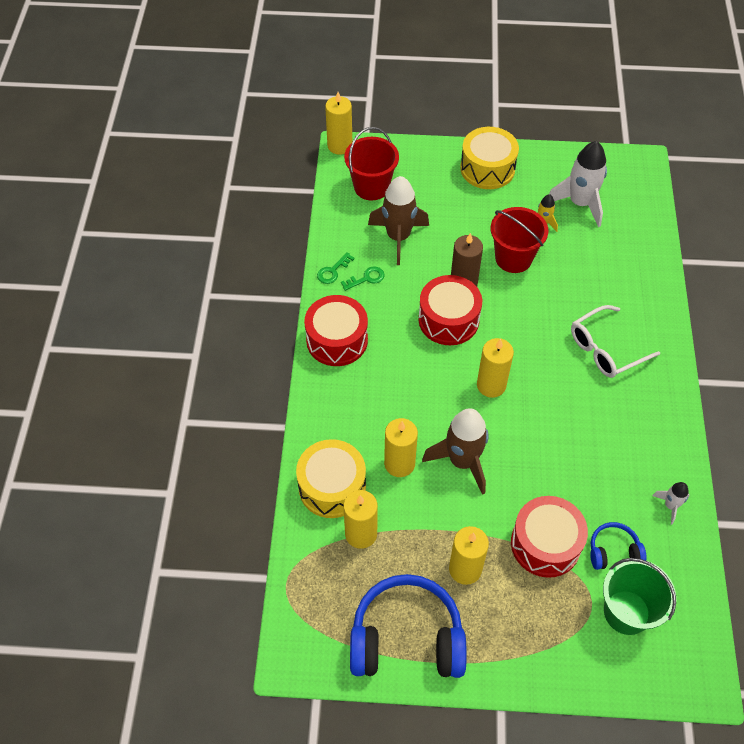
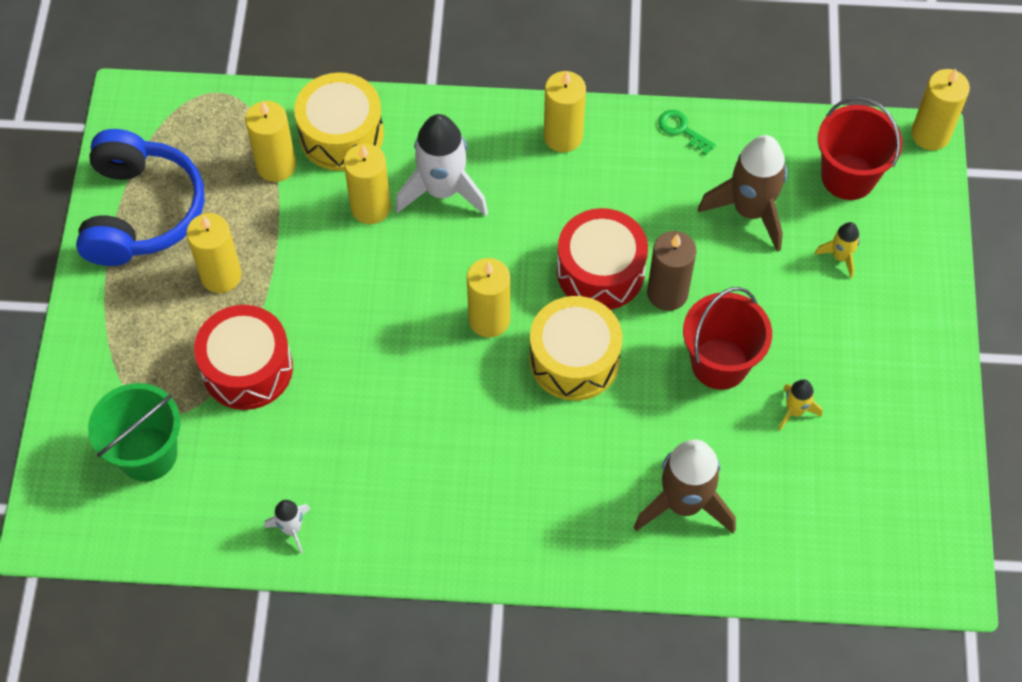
camera: 90 degrees right, 5 degrees up
red drum [304,295,368,366] -> yellow candle [544,71,586,152]
green key [341,266,385,291] -> none
brown rocket [422,408,489,495] -> brown rocket moved to [634,440,736,534]
yellow drum [460,127,519,189] -> yellow drum moved to [529,296,622,401]
white rocket [549,141,607,227] -> white rocket moved to [395,114,488,216]
white glasses [571,305,660,378] -> none
blue headphones [590,522,647,570] -> none
none -> yellow rocket [815,222,860,278]

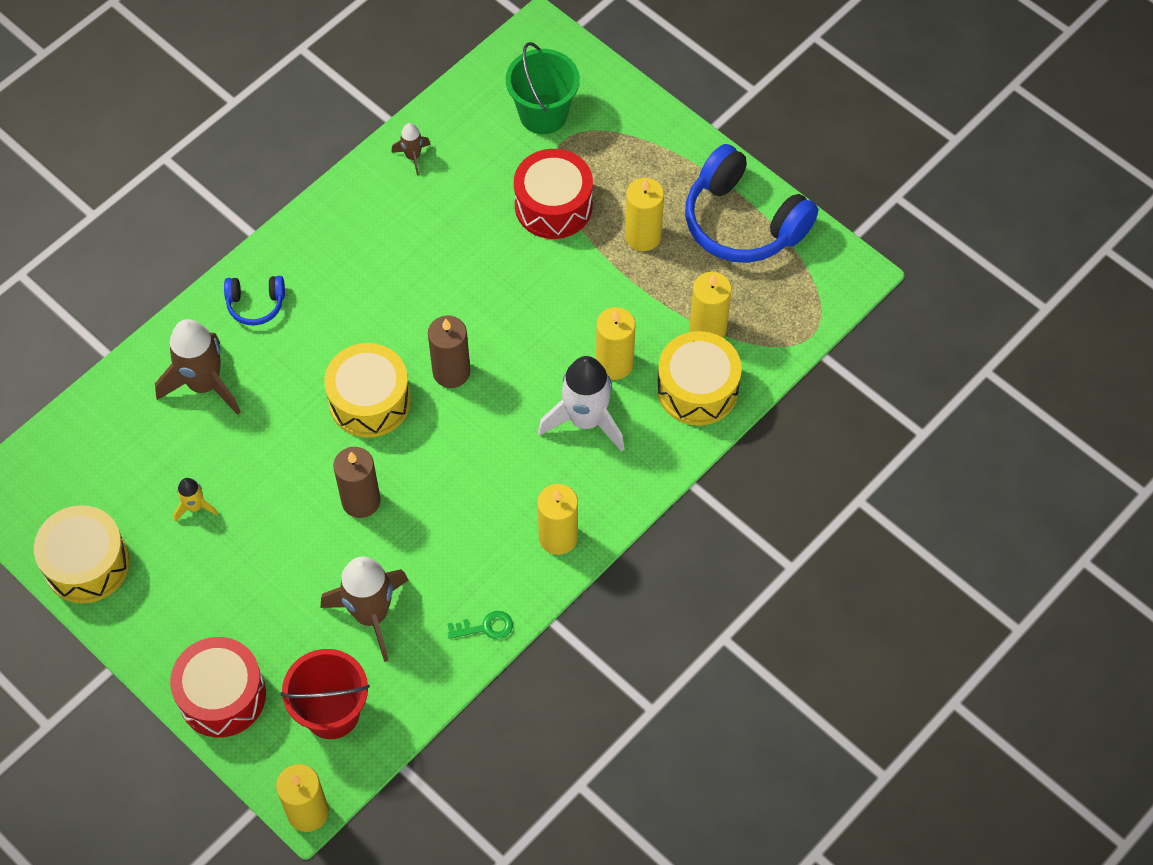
camera: 130 degrees right, 0 degrees up
white rocket [264,500,310,554] -> brown rocket [391,123,431,175]
yellow candle [467,258,510,338] -> brown candle [428,315,470,388]
red drum [557,208,648,310] -> red drum moved to [170,637,266,737]
red bucket [683,287,772,390] -> none
yellow rocket [815,222,860,278] -> none
none -> yellow drum [34,505,130,603]
none -> blue headphones [224,276,285,325]

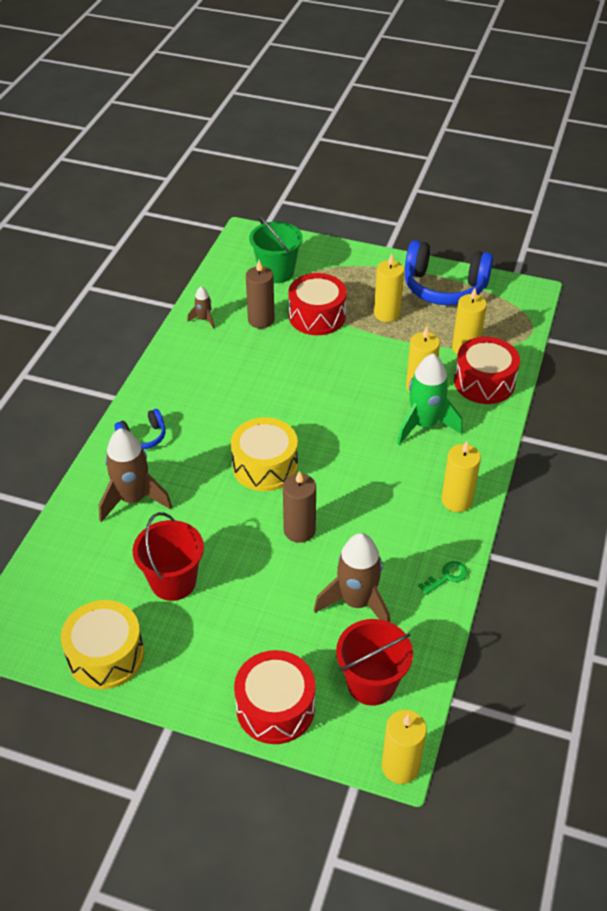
camera: 25 degrees left, 15 degrees down
yellow rocket [174,478,218,522] -> red bucket [132,512,204,601]
brown candle [428,315,470,388] -> brown candle moved to [246,260,275,328]
white rocket [538,356,625,452] -> green rocket [397,353,462,445]
yellow drum [657,331,742,426] -> red drum [454,337,520,404]

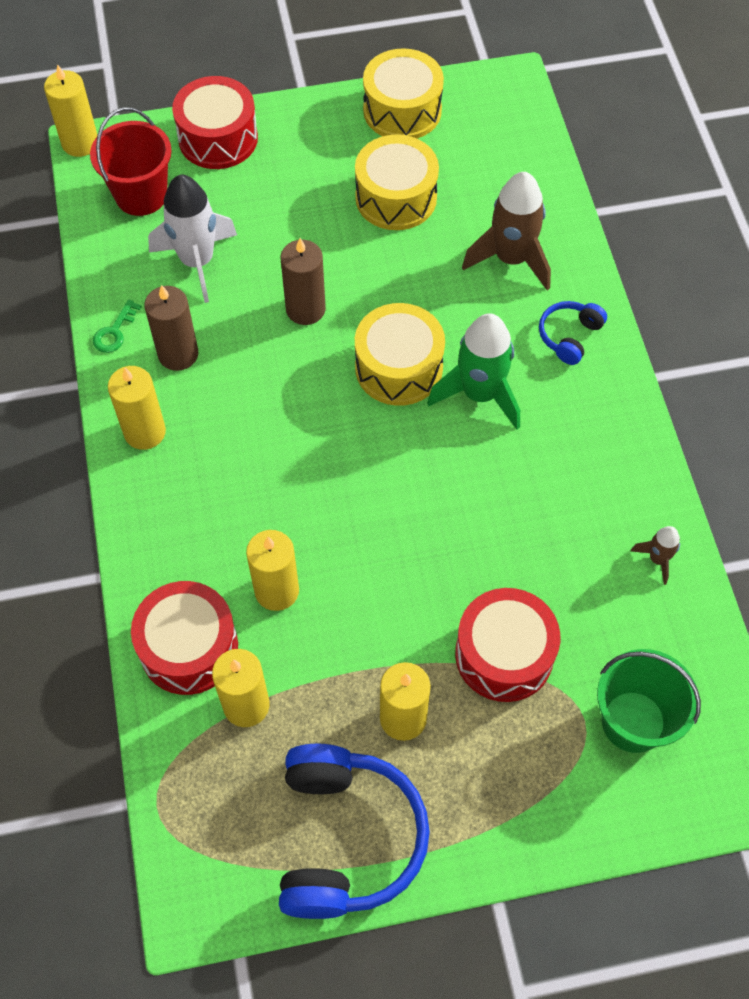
camera: 150 degrees right, 15 degrees up
red bucket [132,512,204,601] -> yellow drum [355,135,439,230]
brown candle [246,260,275,328] -> brown candle moved to [144,285,198,371]
brown rocket [314,533,390,622] -> white rocket [148,175,237,303]
green rocket [397,353,462,445] -> green rocket moved to [427,313,520,429]
blue headphones [405,240,493,305] -> blue headphones turned 105 degrees clockwise [279,744,430,919]

